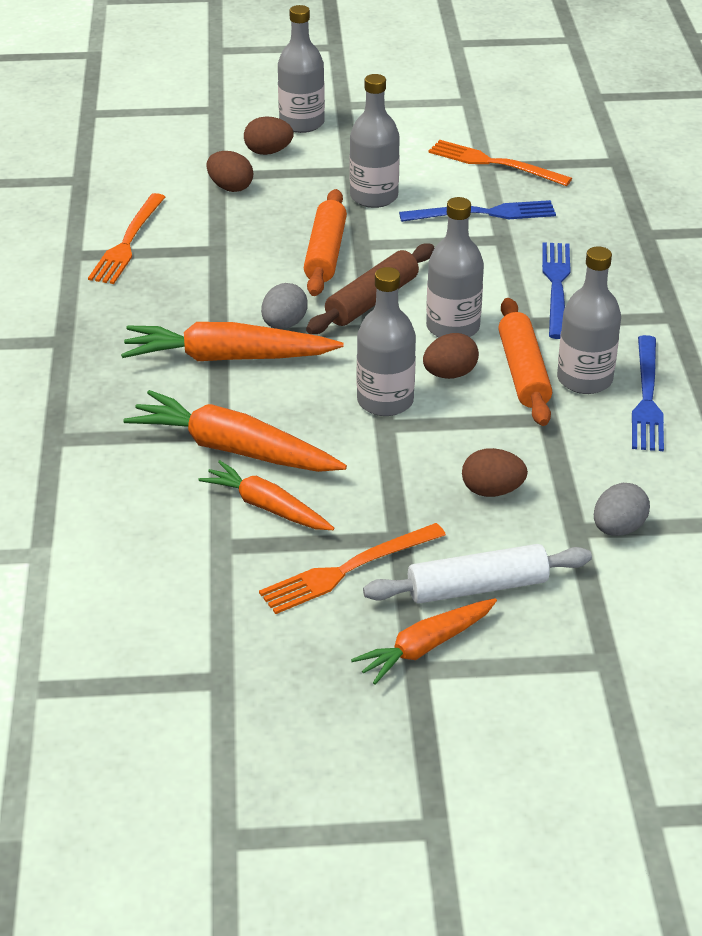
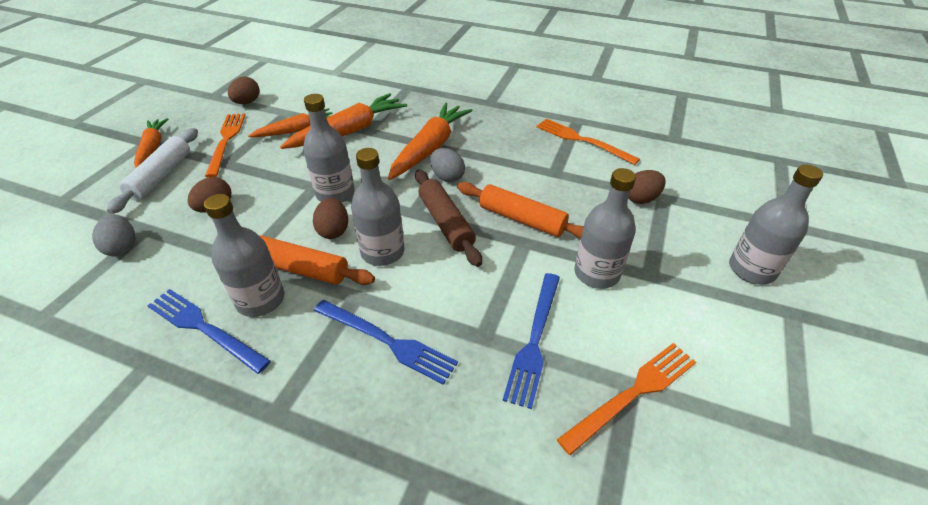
camera: 115 degrees right, 5 degrees up
brown egg [244,116,294,155] -> brown egg moved to [228,77,260,104]

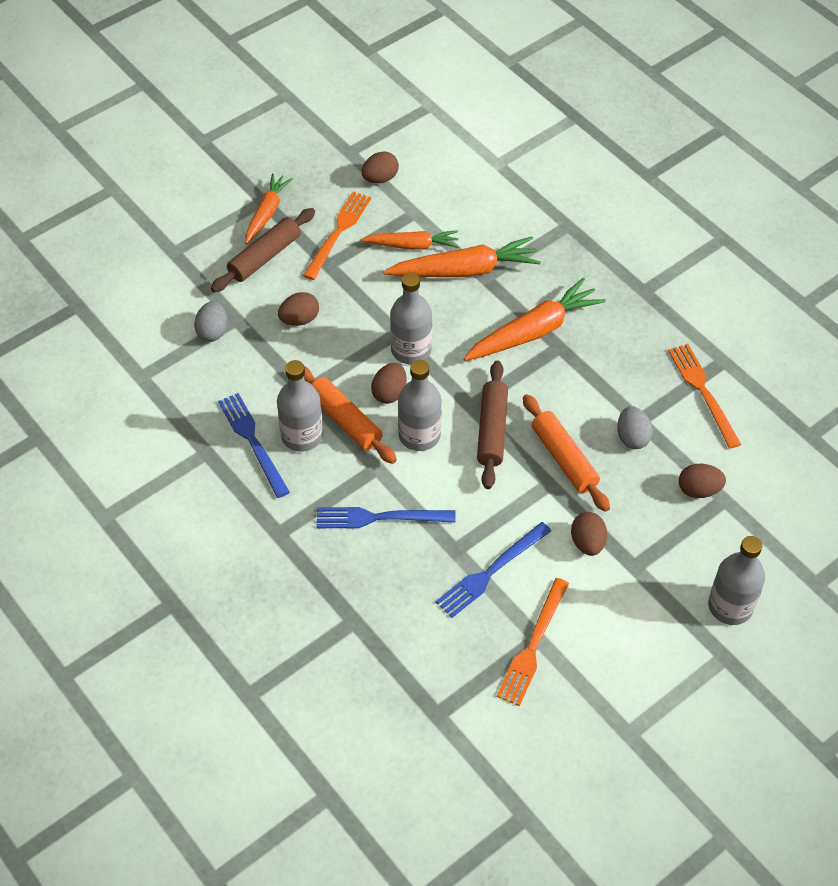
camera: 30 degrees right, 10 degrees up
white rolling pin [107,128,198,214] -> brown rolling pin [211,208,315,292]
blue fork [314,300,458,385] -> blue fork turned 120 degrees clockwise [316,507,456,528]
grey egg [430,148,465,182] -> grey egg moved to [617,406,652,449]
orange fork [557,343,696,455] -> orange fork turned 120 degrees clockwise [497,578,569,706]
grey bottle [574,168,636,289] -> brown egg [571,512,607,556]

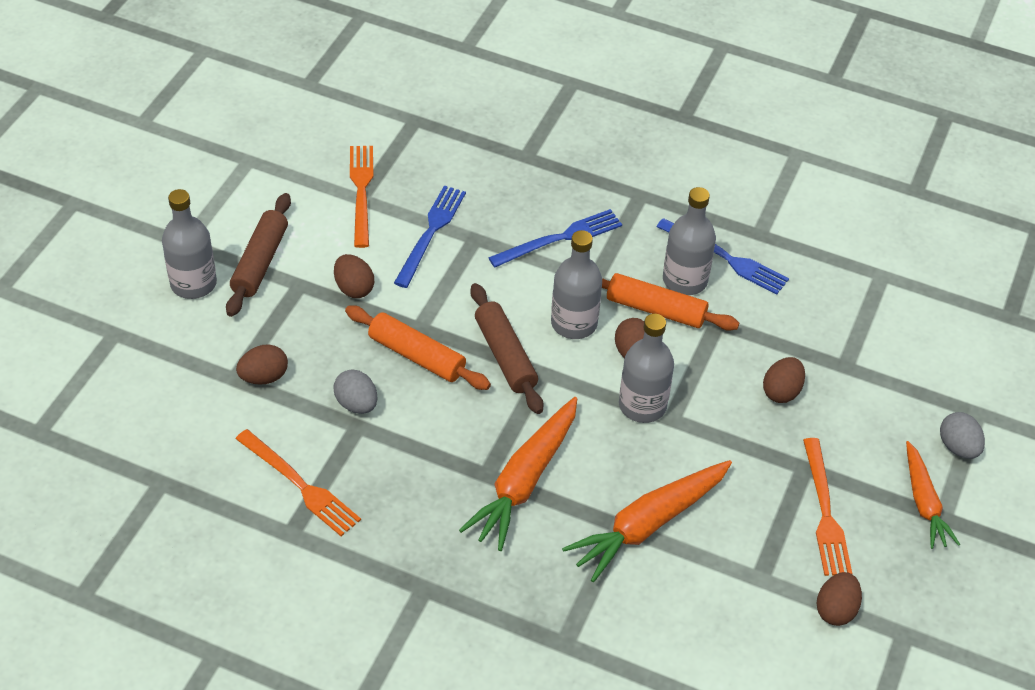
camera: 150 degrees right, 5 degrees down
grey egg [194,301,227,342] -> grey egg moved to [940,412,985,459]
brown rolling pin [211,208,315,292] -> brown rolling pin moved to [226,193,291,317]
orange carrot [361,230,459,250] -> none

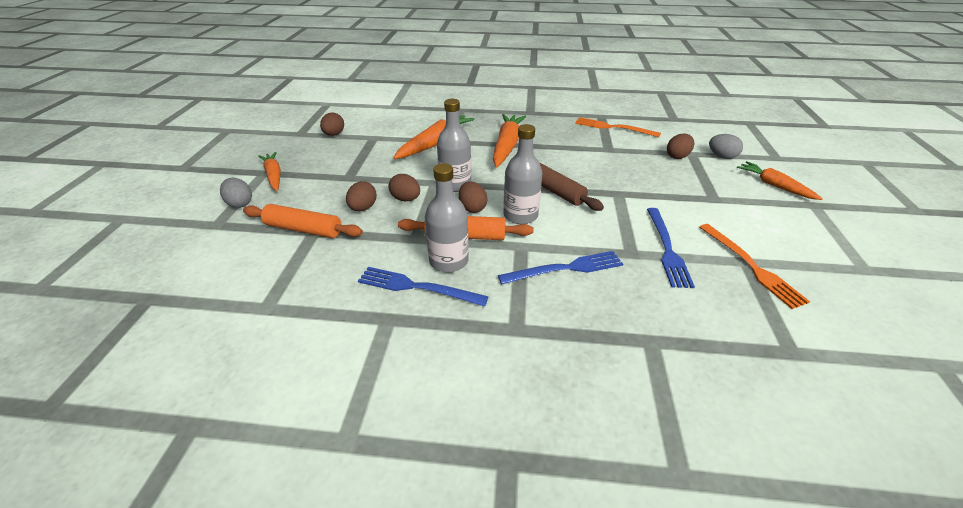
camera: 165 degrees right, 10 degrees down
grey bottle [162,189,217,299] -> orange carrot [737,161,823,200]
brown rolling pin [226,193,291,317] -> none
grey egg [333,369,378,414] -> grey egg moved to [709,134,743,159]
brown egg [334,254,374,298] -> brown egg moved to [389,174,420,201]
orange rolling pin [345,306,491,390] -> orange rolling pin moved to [243,204,363,238]
blue fork [488,209,622,268] -> blue fork turned 150 degrees counterclockwise [498,251,623,285]
orange fork [803,438,852,576] -> none

